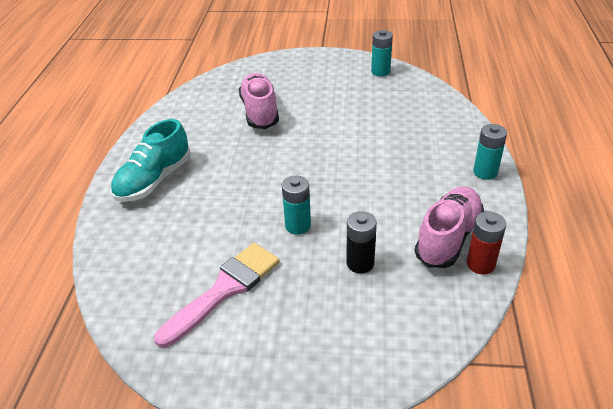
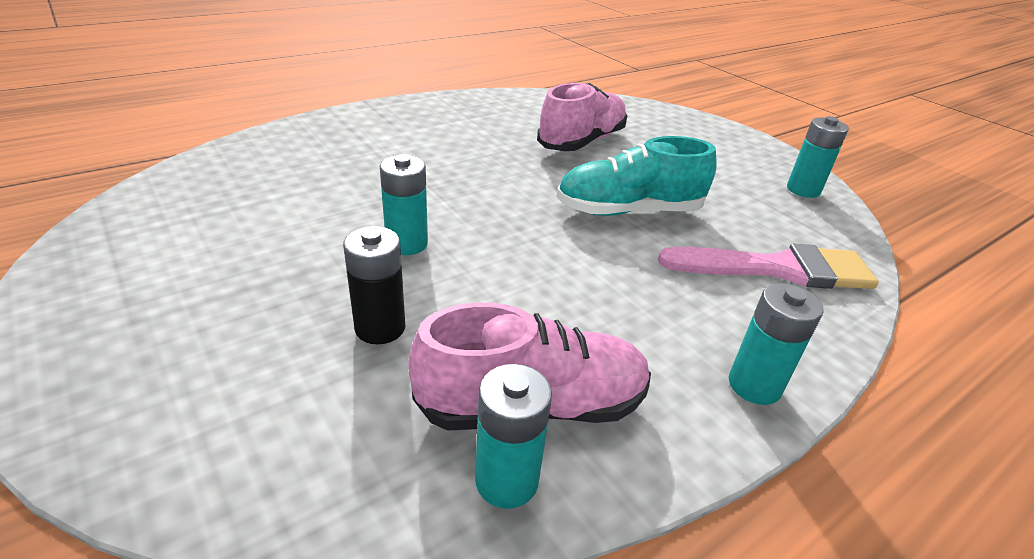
camera: 45 degrees right, 5 degrees down
turquoise shoe [111,119,191,202] -> turquoise shoe moved to [557,136,717,216]
pink brush [154,243,280,348] -> pink brush moved to [658,244,879,289]
red battery [467,212,506,274] -> turquoise battery [475,364,552,509]

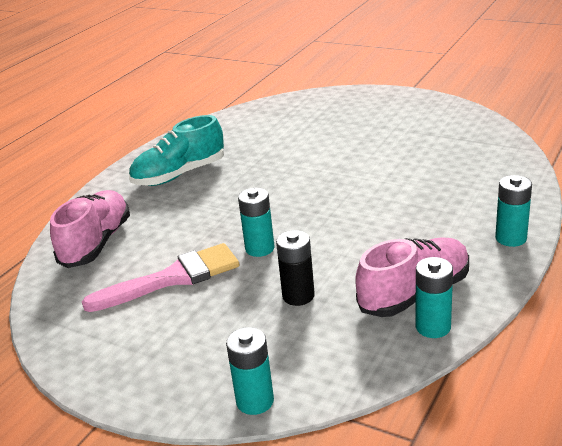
camera: 20 degrees left, 5 degrees down
pink shoe [537,83,627,151] -> pink shoe moved to [50,190,130,268]
turquoise shoe [557,136,717,216] -> turquoise shoe moved to [129,115,224,186]
pink brush [658,244,879,289] -> pink brush moved to [82,243,239,312]
turquoise battery [787,116,849,198] -> turquoise battery moved to [226,327,274,415]

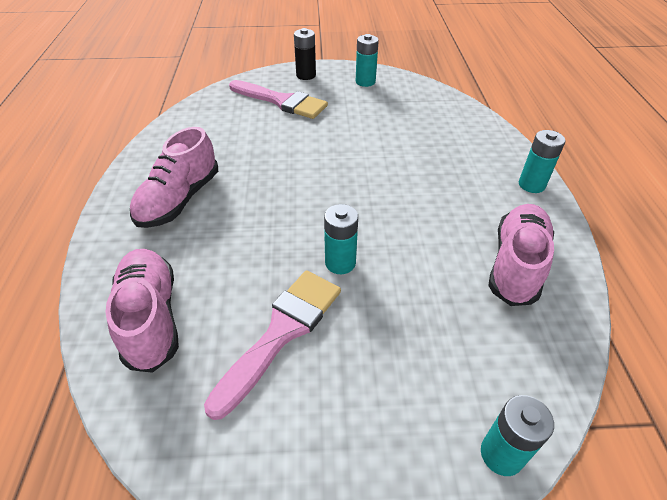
camera: 35 degrees left, 15 degrees up
turquoise shoe [129,115,224,186] -> pink shoe [130,127,218,228]
black battery [276,230,315,306] -> black battery moved to [294,28,316,80]
turquoise battery [416,257,453,338] -> turquoise battery moved to [356,34,379,87]
none -> pink brush [229,80,328,119]

